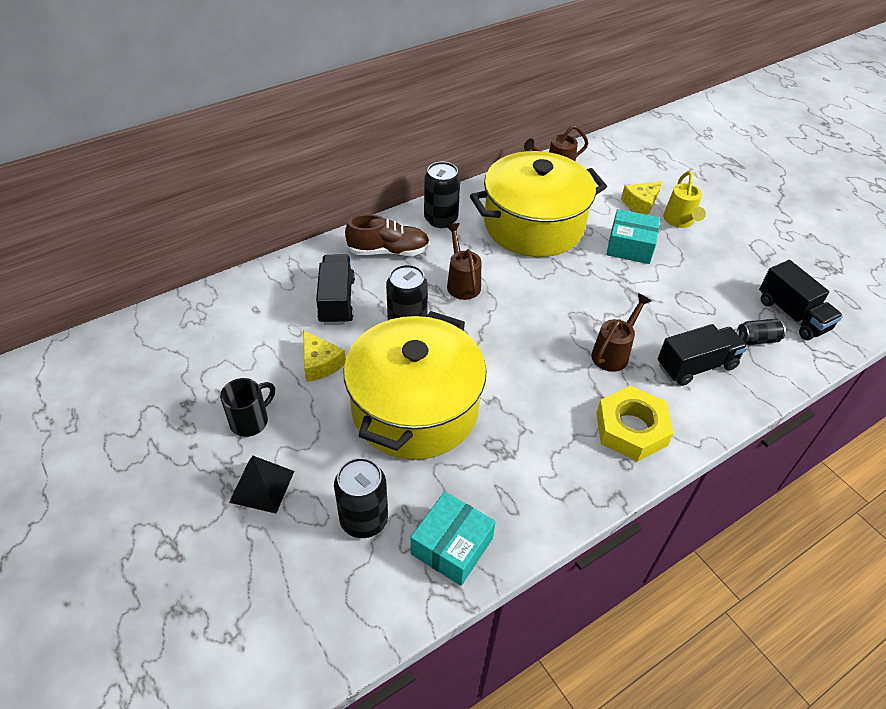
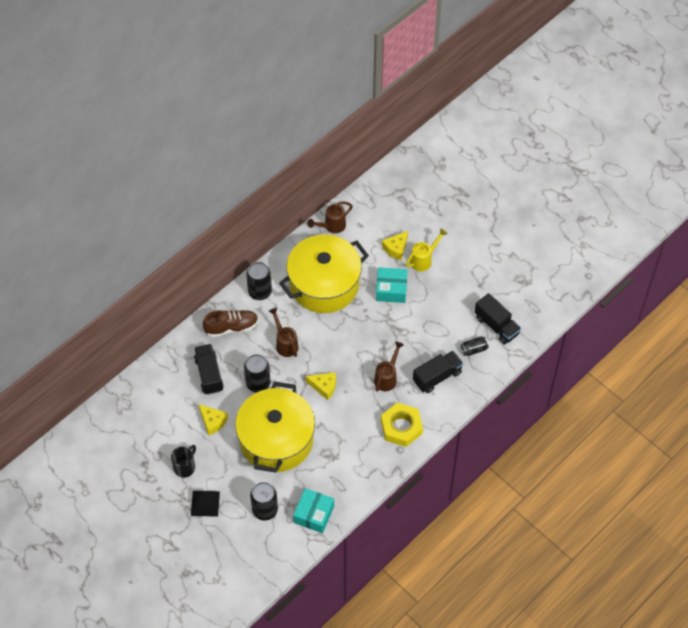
camera: 10 degrees left, 10 degrees up
yellow watering can [663,171,706,228] -> yellow watering can turned 120 degrees counterclockwise [406,228,448,272]
none -> yellow cheese [306,372,336,400]

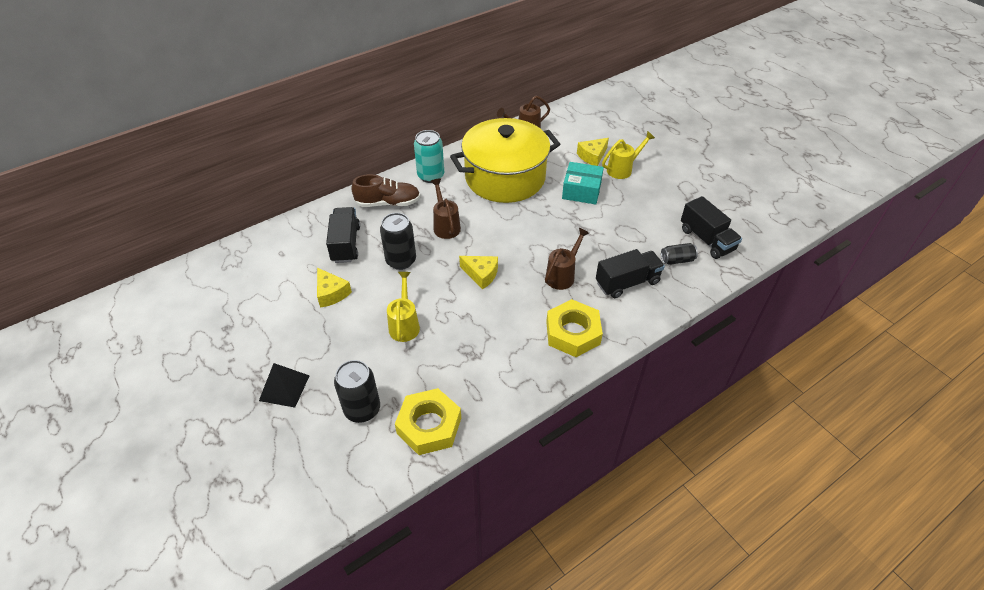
camera: 10 degrees right, 10 degrees down
black mug [171,445,196,478] -> none
yellow pot [235,381,315,473] -> yellow watering can [387,272,420,342]
black can [246,262,272,300] -> turquoise can [414,130,444,183]
turquoise box [293,488,334,533] -> yellow nut [395,388,461,455]

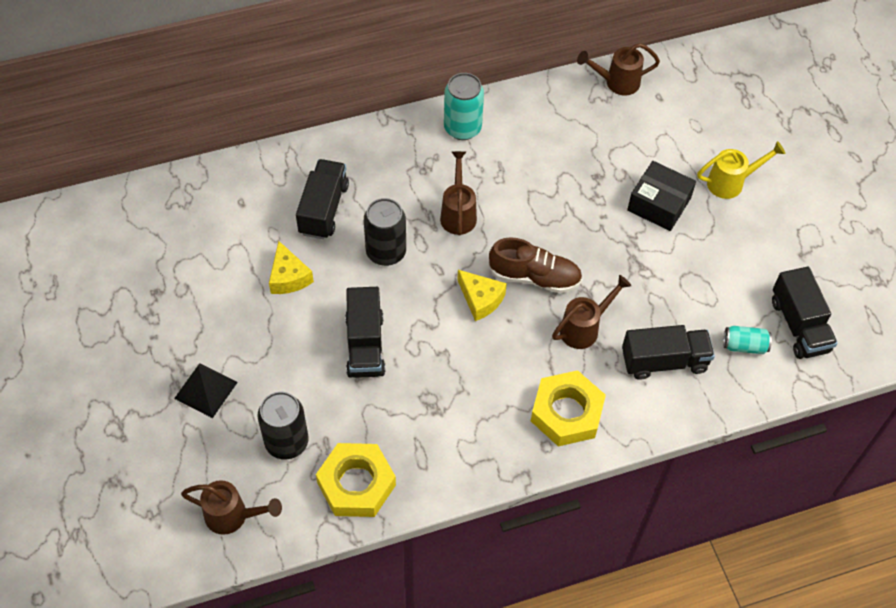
camera: 15 degrees right, 10 degrees up
brown shoe [352,174,420,207] -> brown shoe moved to [489,237,582,293]
yellow watering can [387,272,420,342] -> black truck [345,287,385,378]
yellow pot [450,118,560,203] -> none
turquoise box [562,162,604,204] -> black box [627,161,696,231]
yellow cheese [577,138,609,166] -> none
black can [661,243,698,265] -> turquoise can [723,326,772,354]
none -> brown watering can [181,480,282,535]

